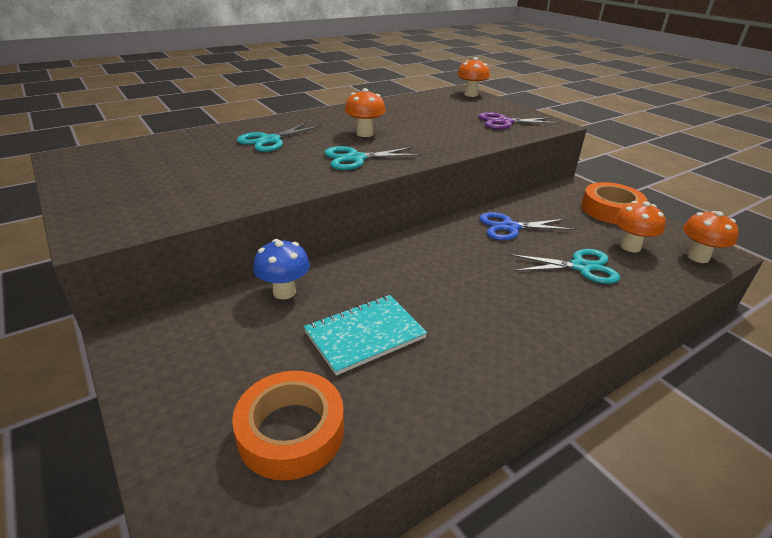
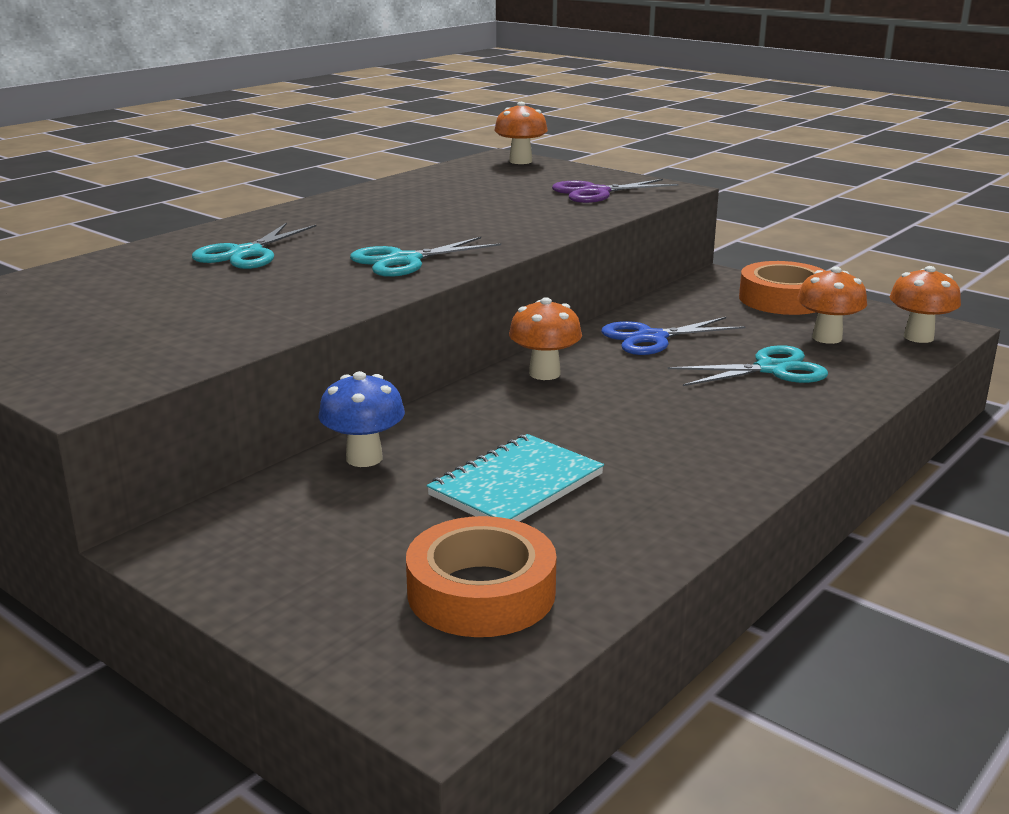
camera: 15 degrees left, 10 degrees down
orange mushroom [345,88,386,137] -> orange mushroom moved to [509,297,582,380]

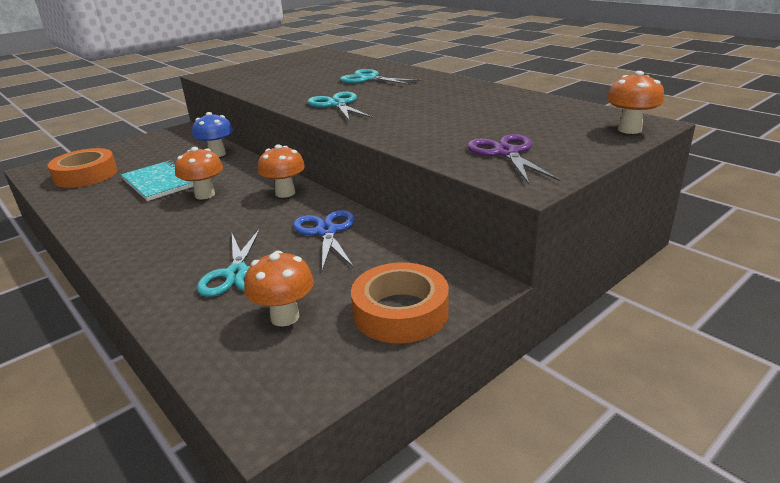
camera: 100 degrees right, 5 degrees up
orange mushroom [889,266,961,343] -> orange mushroom moved to [175,147,223,199]

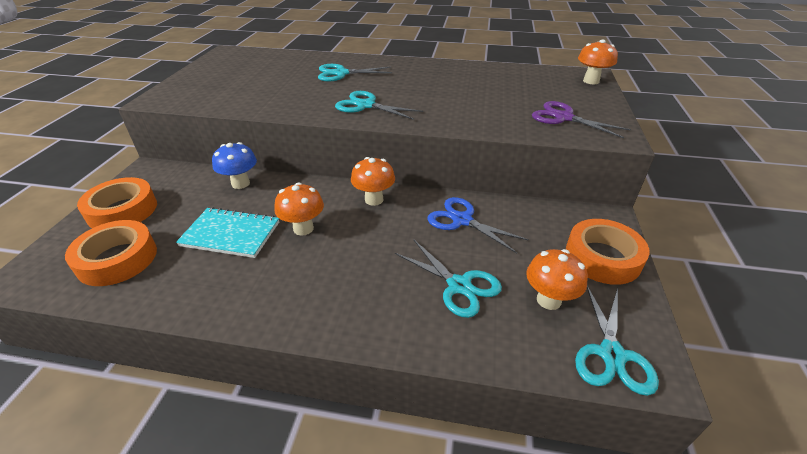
camera: 40 degrees left, 10 degrees up
none -> orange tape [77,177,157,228]
none -> turquoise scissors [575,286,659,396]

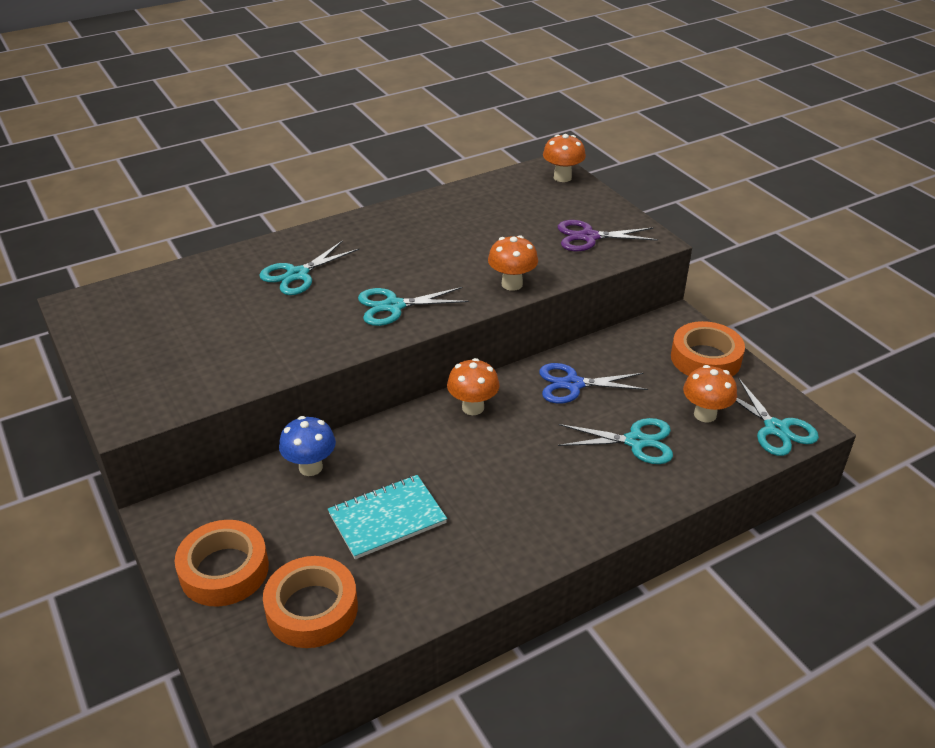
camera: 40 degrees left, 0 degrees up
orange mushroom [274,182,324,236] -> orange mushroom moved to [488,235,538,291]

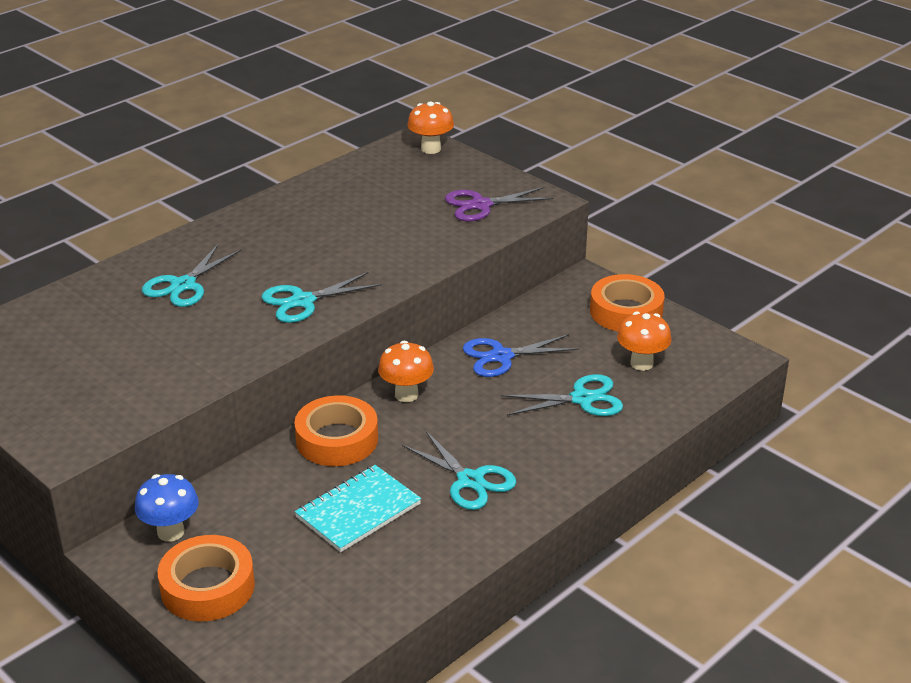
camera: 15 degrees left, 5 degrees down
orange tape [263,556,358,648] -> orange tape moved to [294,395,378,466]
blue mushroom [279,416,336,476] -> blue mushroom moved to [135,474,199,542]
orange mushroom [488,235,538,291] -> none
turquoise scissors [736,378,819,456] -> turquoise scissors moved to [402,431,516,510]

